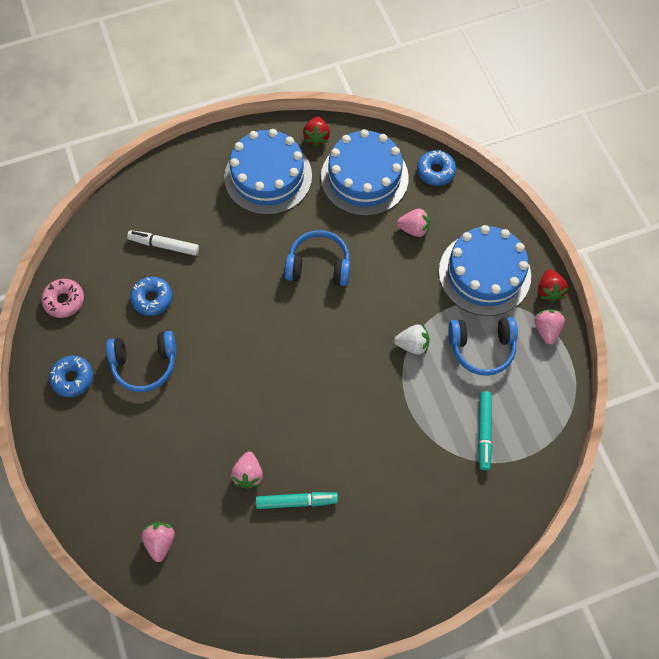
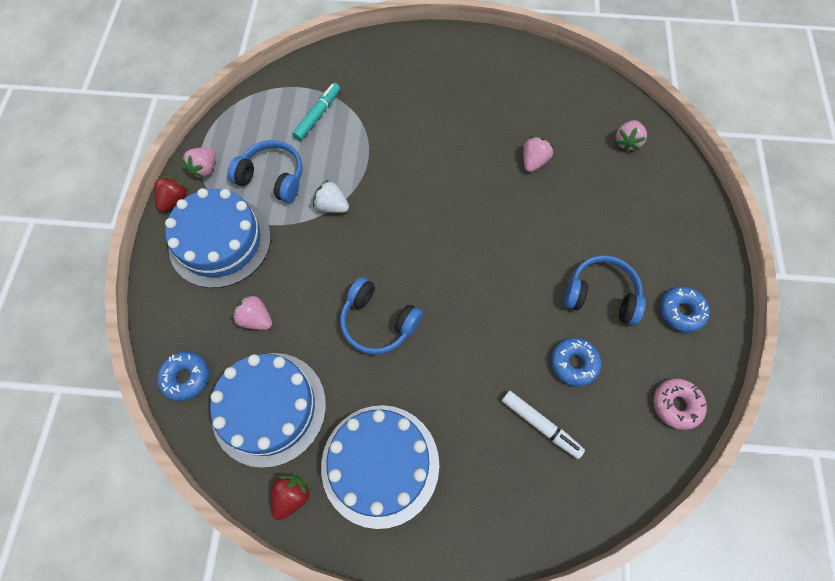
camera: 155 degrees left, 0 degrees up
turquoise marker [256,492,338,509] -> none

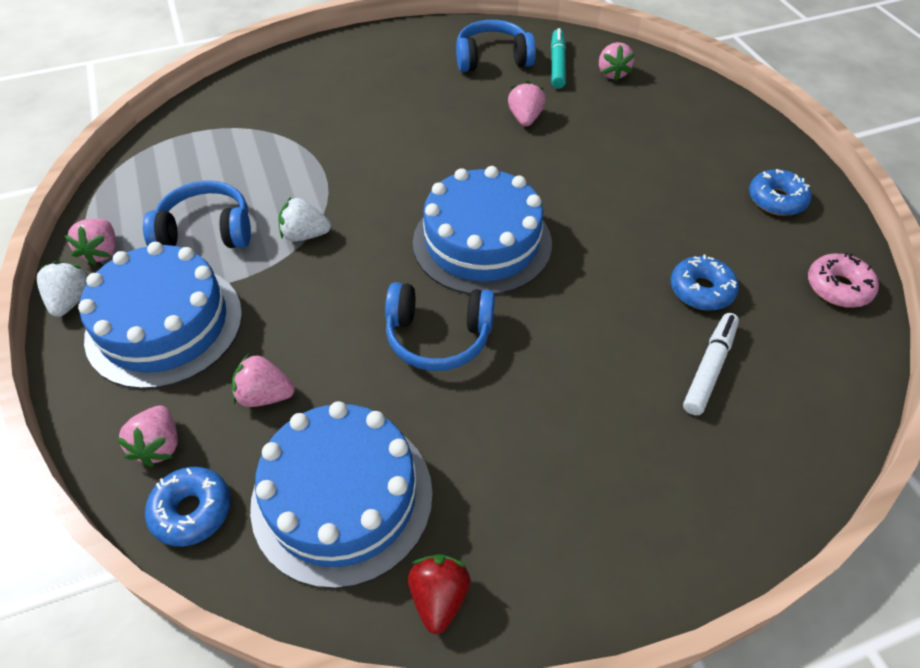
camera: 25 degrees left, 15 degrees down
red strawberry [154,176,189,212] -> white strawberry [37,261,88,317]
turquoise marker [292,83,340,141] -> turquoise marker moved to [551,28,566,89]
blue cake [321,405,439,529] -> blue cake moved to [413,166,552,295]
white marker [502,391,585,459] -> white marker turned 75 degrees counterclockwise [683,313,739,415]
blue headphones [564,255,646,326] -> blue headphones moved to [456,20,536,72]
none -> pink strawberry [116,405,178,467]

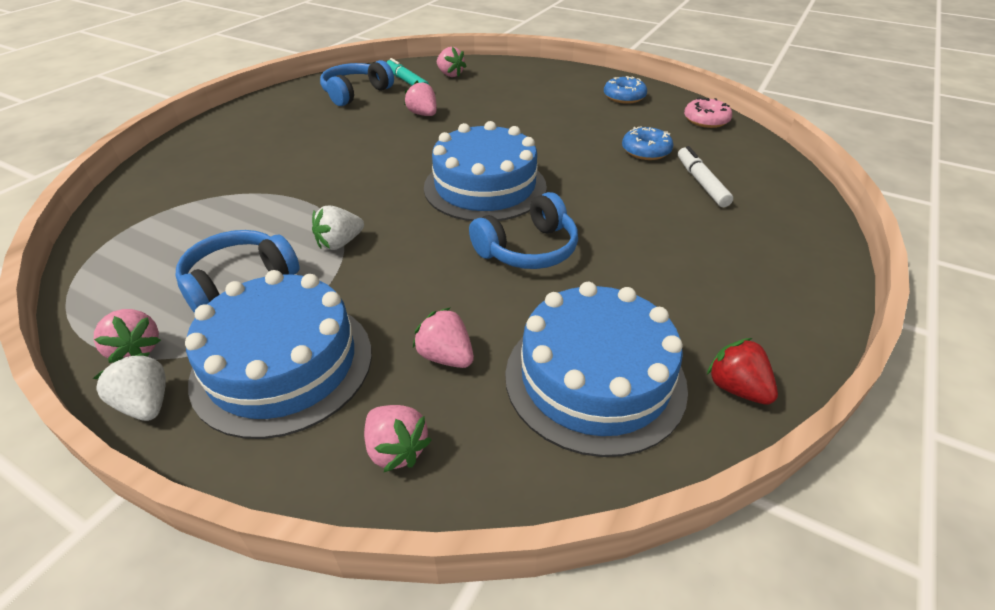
camera: 40 degrees left, 10 degrees down
blue donut [145,467,231,547] -> none
pink strawberry [232,353,295,407] -> pink strawberry turned 75 degrees clockwise [413,307,474,368]

